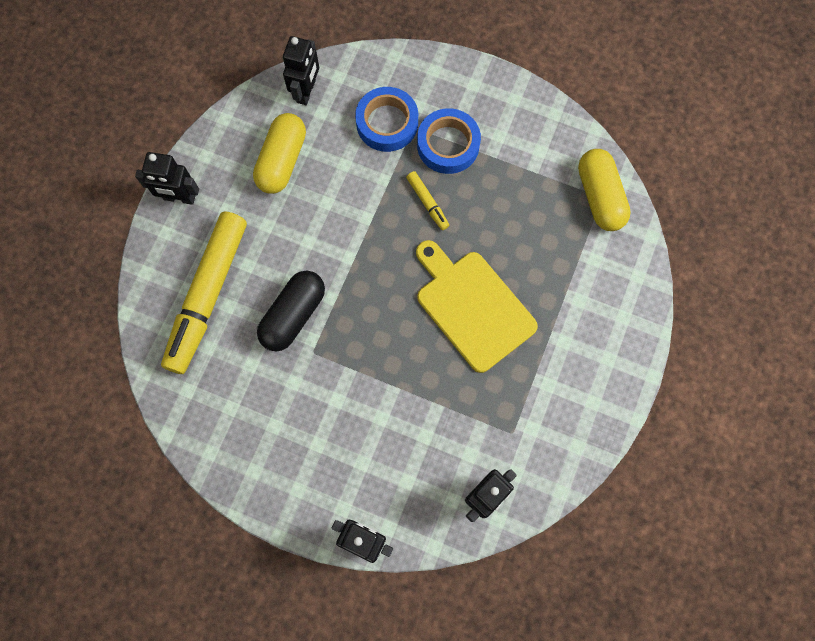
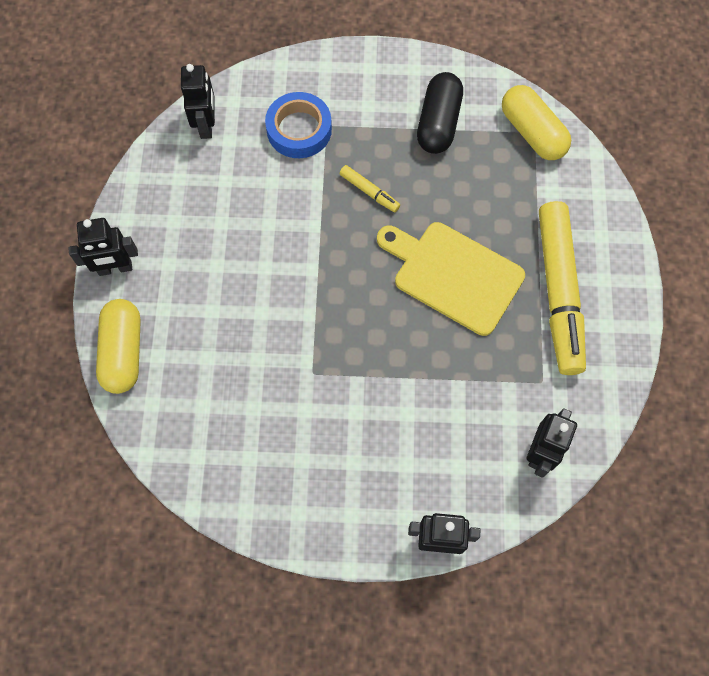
camera: 20 degrees left, 5 degrees down
yellow marker [161,211,247,374] -> yellow marker moved to [539,201,586,375]
yellow capsule [253,113,306,194] -> yellow capsule moved to [96,299,141,394]
black capsule [257,271,325,351] -> black capsule moved to [417,72,463,154]
blue tape [417,108,481,174] -> none

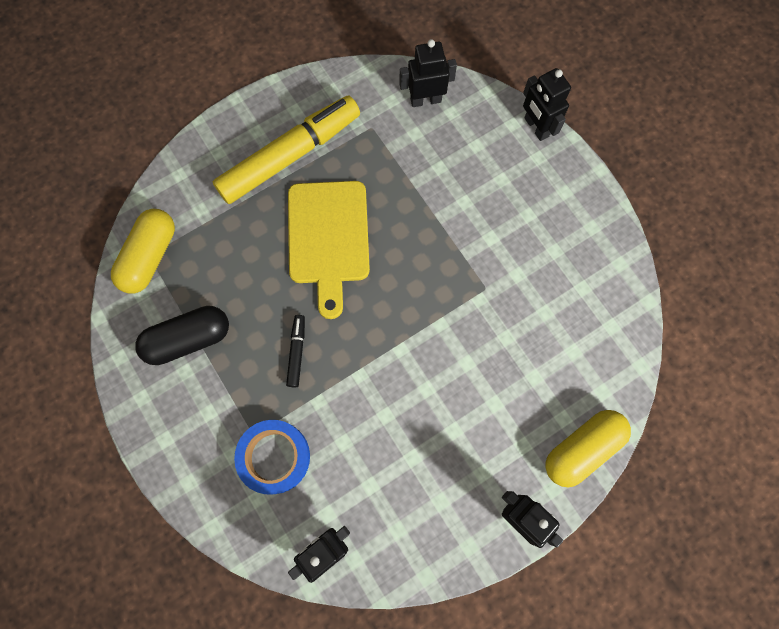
camera: 125 degrees left, 5 degrees up
yellow marker [340,165,400,212] -> black marker [286,315,305,387]

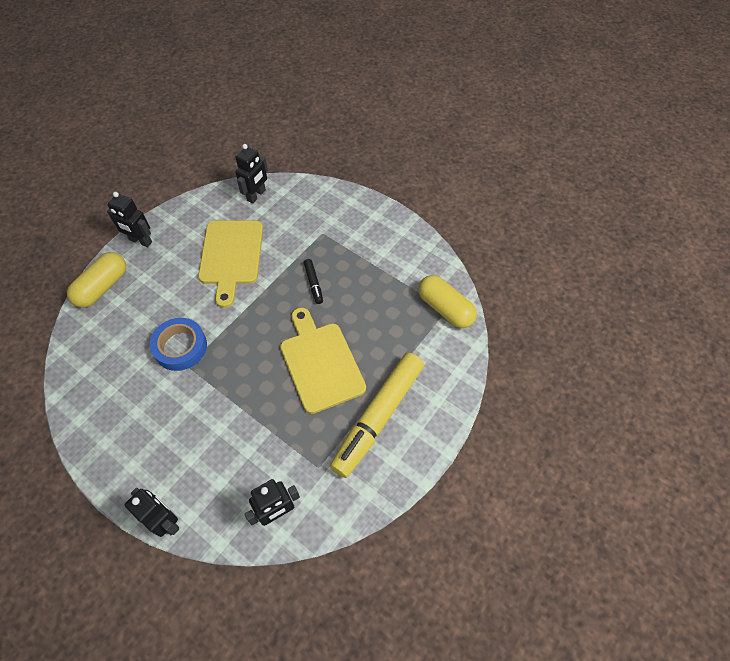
camera: 160 degrees right, 15 degrees down
yellow capsule [111,209,175,293] -> yellow capsule turned 45 degrees counterclockwise [418,275,477,328]
black capsule [135,306,229,365] -> none
blue tape [234,420,310,495] -> blue tape moved to [150,318,207,371]
none -> yellow cutting board [198,221,263,308]

